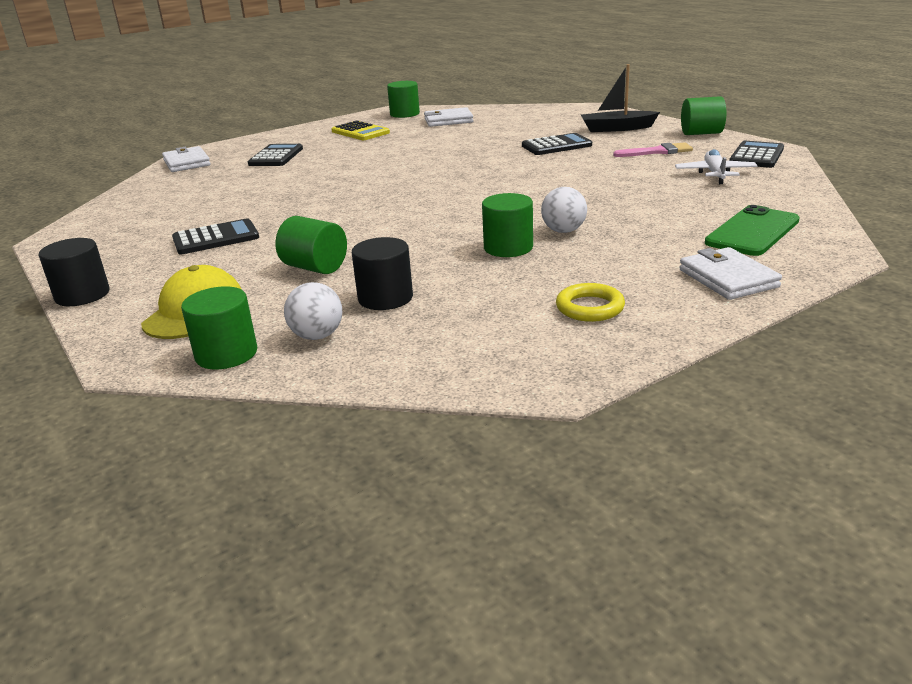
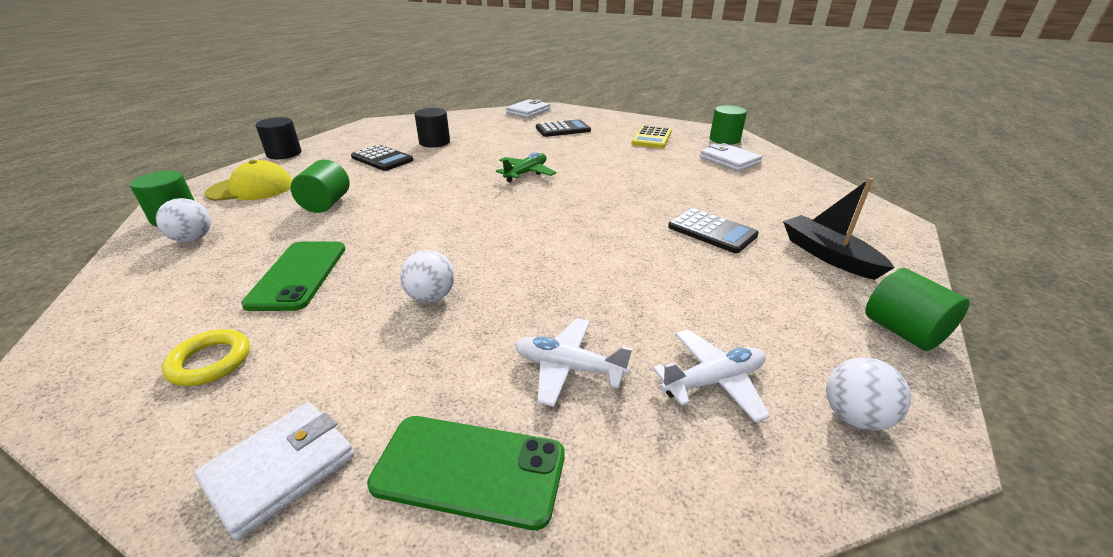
camera: 60 degrees right, 5 degrees up
black cylinder [352,237,413,310] -> black cylinder moved to [414,108,450,148]
green cylinder [482,193,533,257] -> none
pink brush [613,142,693,157] -> none
black calculator [729,141,784,168] -> white ball [826,357,911,431]
none -> green phone [241,242,345,311]
none -> green plane [496,152,556,182]
none -> white plane [515,318,632,407]

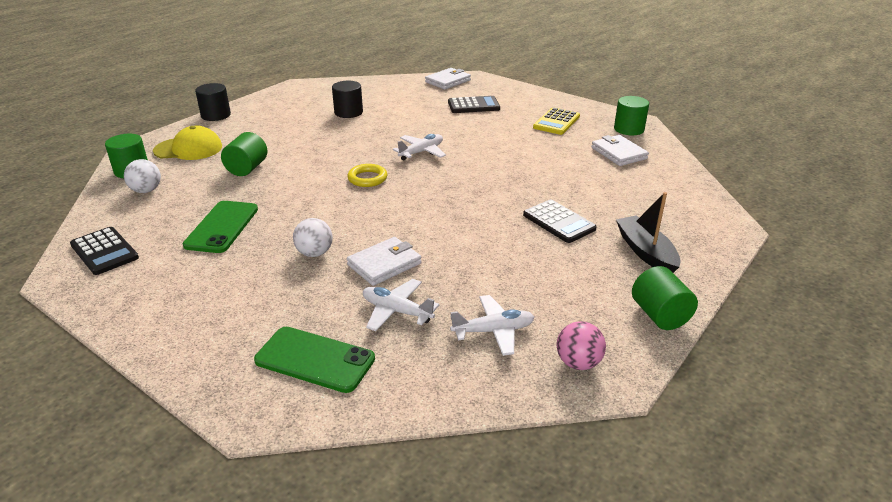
camera: 10 degrees right, 0 degrees up
yellow ring [162,329,250,386] -> yellow ring moved to [347,164,387,187]
white wallet [194,402,354,540] -> white wallet moved to [347,237,422,286]
black calculator [351,145,414,171] -> black calculator moved to [70,227,139,275]
green plane [496,152,556,182] -> white plane [393,134,446,160]
white ball [826,357,911,431] -> pink ball [557,321,606,370]

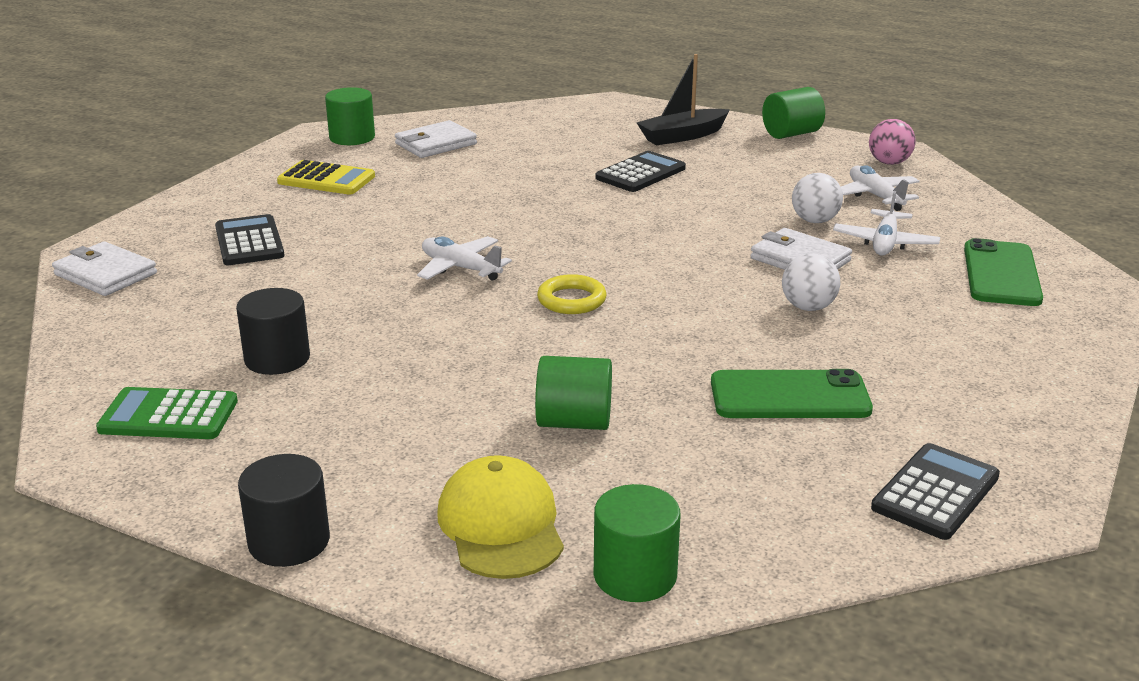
camera: 100 degrees left, 5 degrees down
white ball [124,159,161,193] -> white ball moved to [792,173,843,223]
none -> green calculator [96,387,238,439]

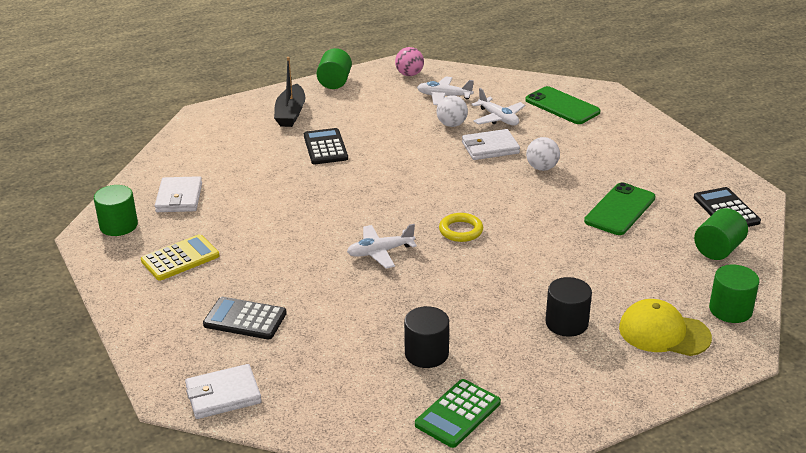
camera: 55 degrees left, 5 degrees up
black cylinder [238,454,330,567] -> black cylinder moved to [545,277,592,337]
green cylinder [535,356,612,430] -> green cylinder moved to [694,208,748,260]

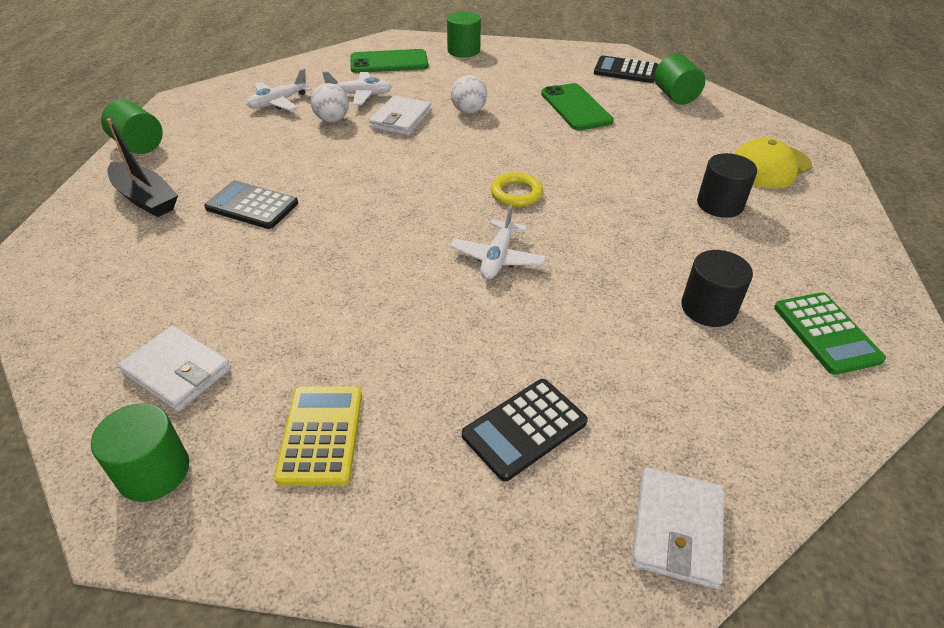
camera: 55 degrees left, 10 degrees up
pink ball [395,47,424,76] -> none
green cylinder [709,265,759,323] -> green cylinder moved to [447,12,481,57]

